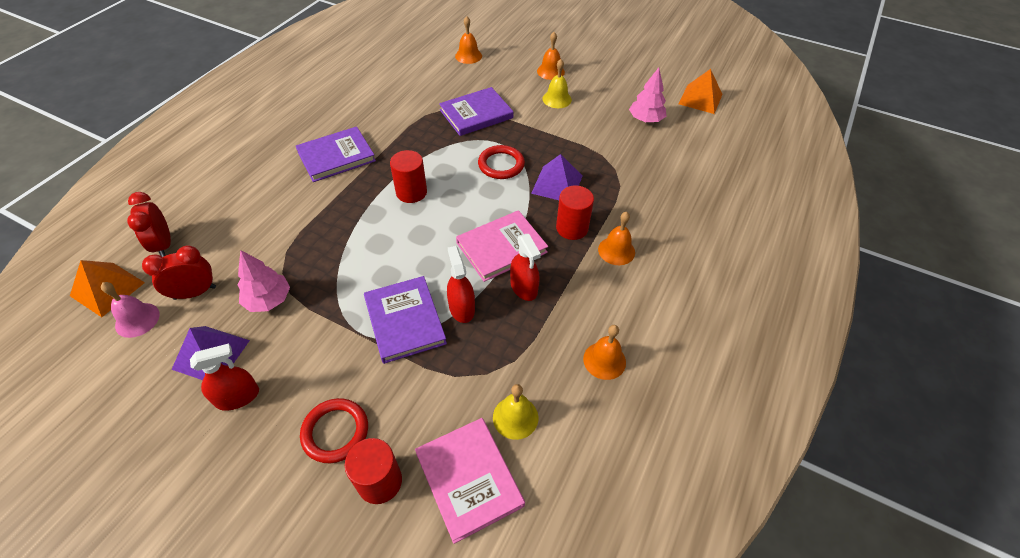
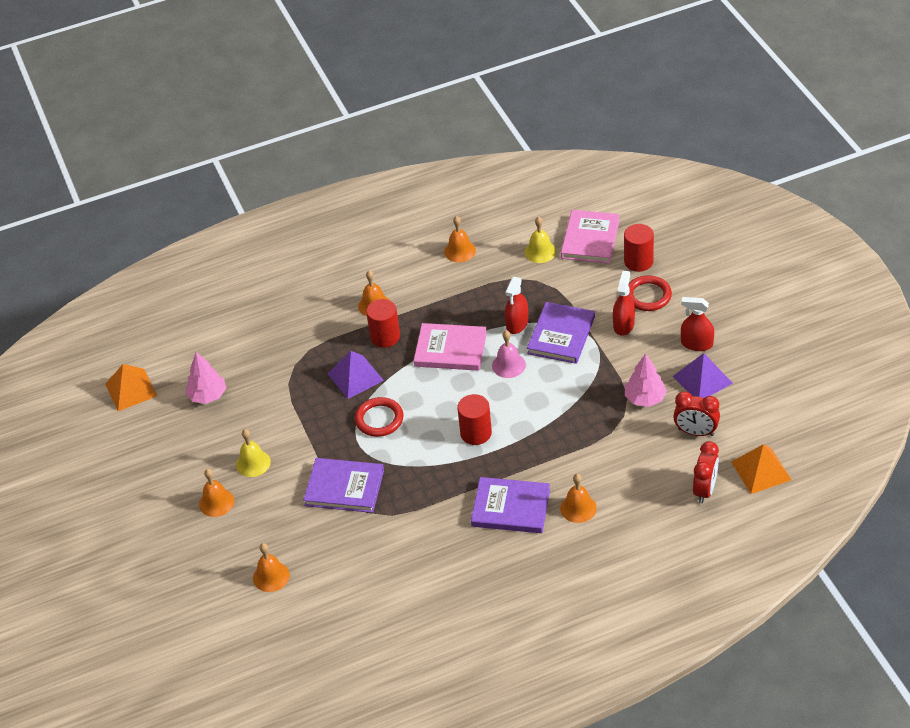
camera: 135 degrees left, 5 degrees down
pink bell [101,282,160,338] -> pink bell moved to [492,330,526,378]
red spray bottle [510,234,541,301] -> red spray bottle moved to [613,271,635,336]
none -> orange bell [560,474,597,523]

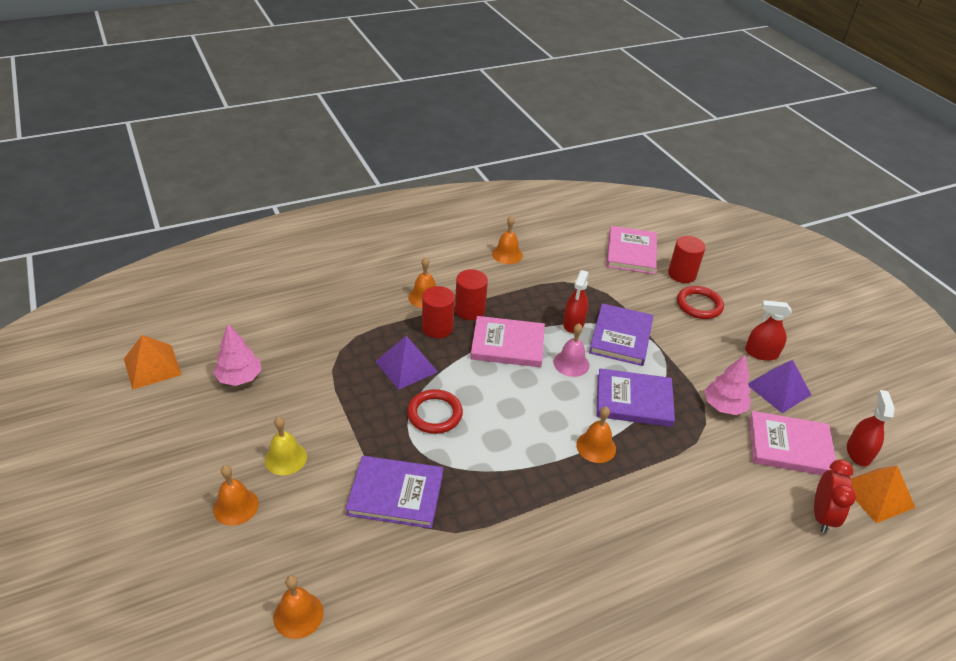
camera: 10 degrees left, 5 degrees down
red cylinder [457,394,492,445] -> red cylinder moved to [455,269,488,320]
purple book [471,477,550,533] -> purple book moved to [597,368,675,427]
yellow bell [525,216,556,263] -> none
orange bell [560,474,597,523] -> orange bell moved to [576,407,616,463]
red spray bottle [613,271,635,336] -> red spray bottle moved to [847,390,895,467]
red clock [673,391,720,436] -> pink book [749,411,836,475]

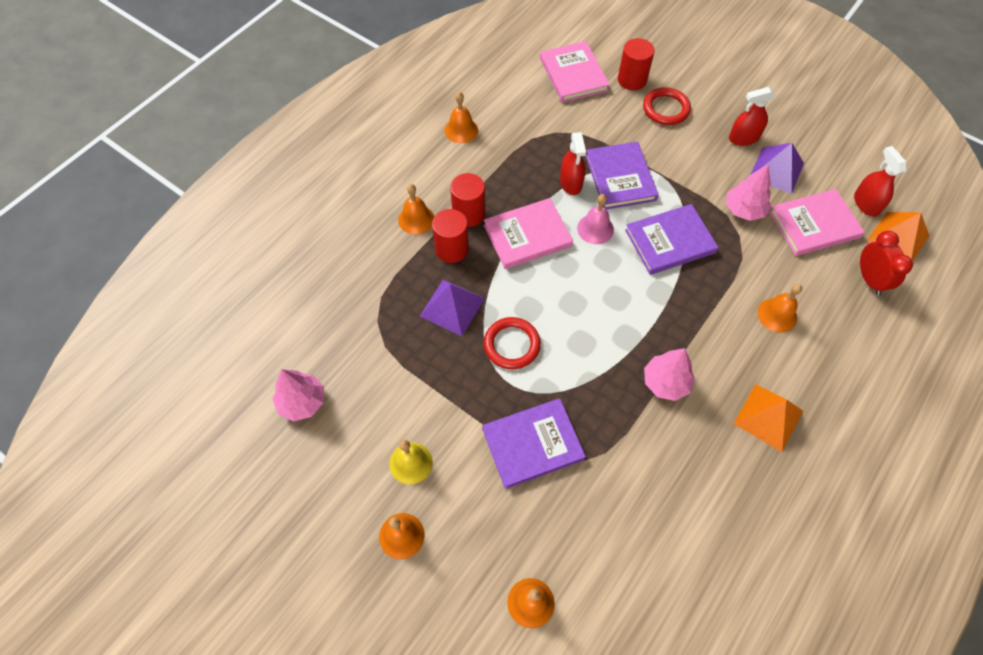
camera: 25 degrees left, 20 degrees up
orange pyramid [124,335,182,390] -> orange pyramid moved to [734,384,803,452]
orange bell [576,407,616,463] -> orange bell moved to [758,284,802,333]
none -> pink tree [644,348,695,401]

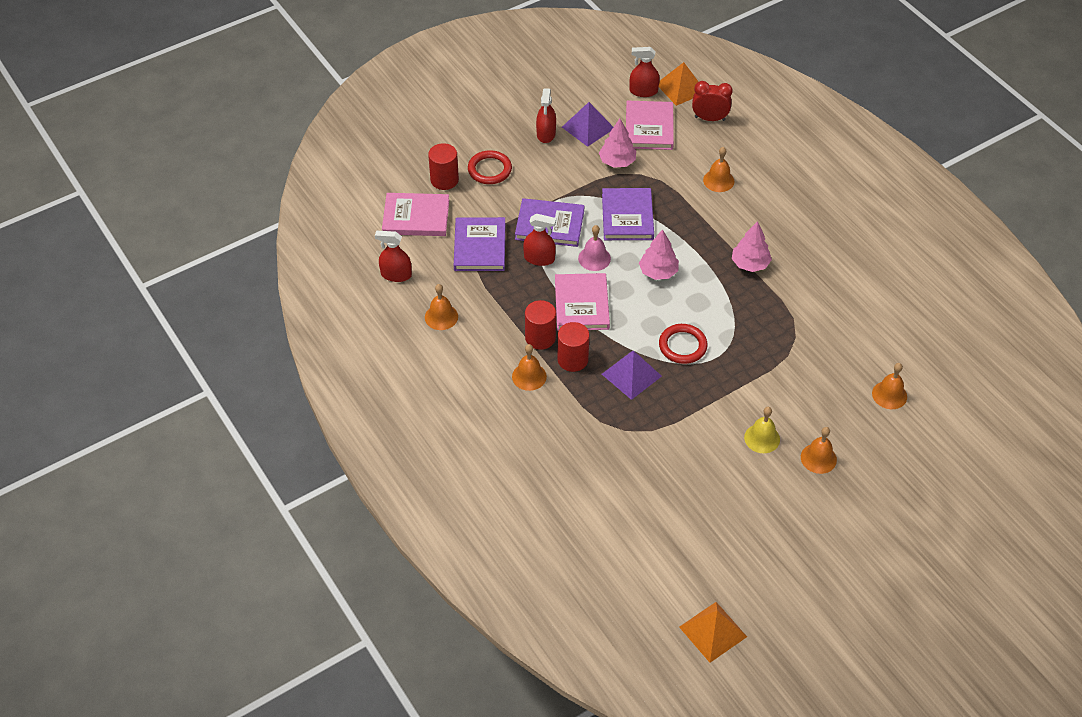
camera: 70 degrees left, 10 degrees down
pink tree [273,369,324,421] -> pink tree moved to [639,229,679,280]
purple book [482,398,586,489] -> purple book moved to [454,217,505,271]
orange pyramid [734,384,803,452] -> orange pyramid moved to [679,602,747,663]
none -> red spray bottle [375,231,412,282]

